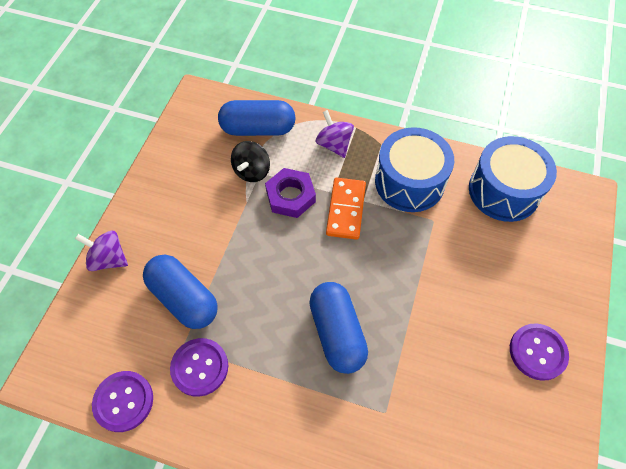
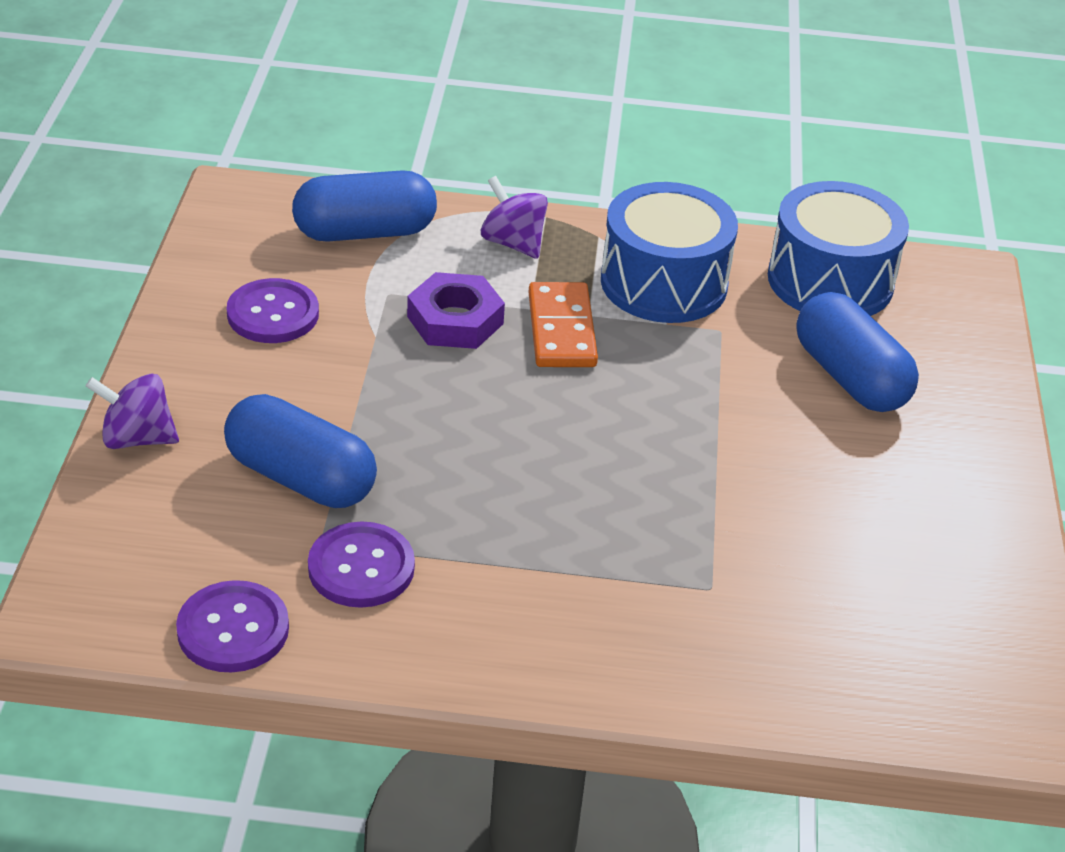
camera: 15 degrees left, 20 degrees down
black spinning top [231,141,270,182] -> none
blue capsule [309,282,368,374] -> blue capsule moved to [796,292,919,412]
purple button [510,323,569,381] -> purple button moved to [227,278,319,343]

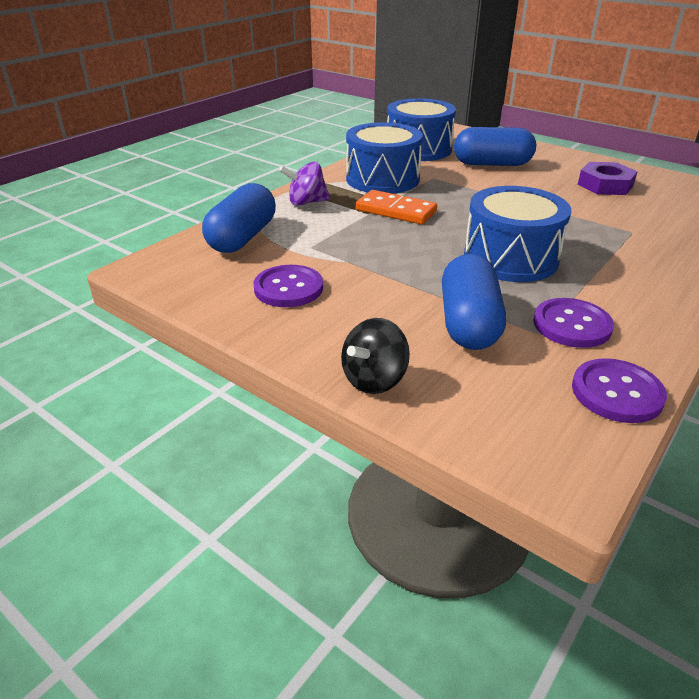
camera: 55 degrees left, 5 degrees down
purple spinning top [86,373,179,449] -> black spinning top [341,318,410,394]
blue capsule [224,394,377,508] -> blue capsule turned 60 degrees counterclockwise [442,254,506,350]
purple nut [407,272,505,349] -> purple nut moved to [578,162,638,195]
none -> blue drum [464,186,571,282]

